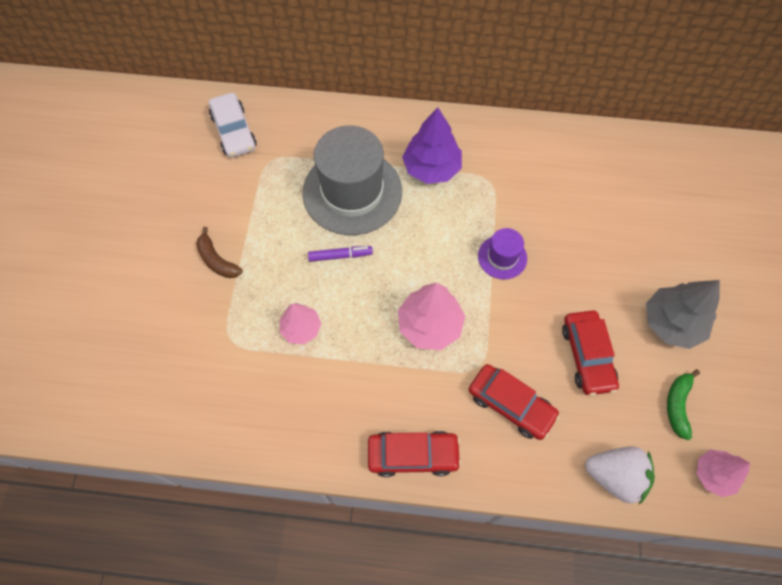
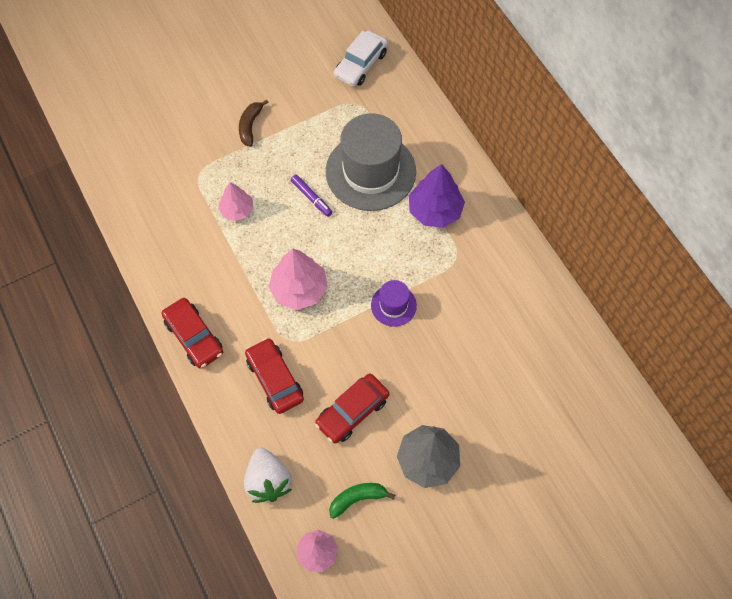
camera: 55 degrees right, 0 degrees up
red car [468,364,560,440] -> red car turned 150 degrees clockwise [245,338,304,414]

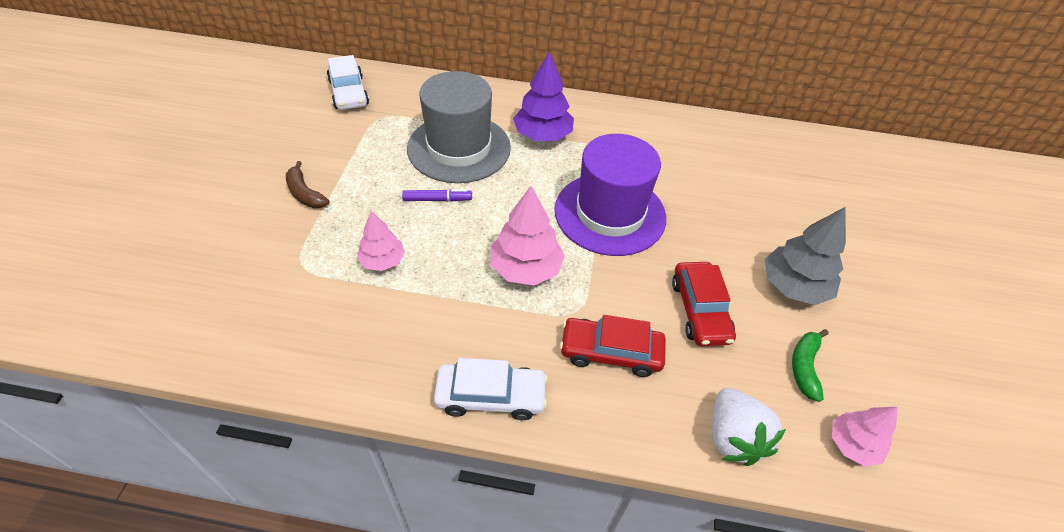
camera: 55 degrees left, 15 degrees down
red car [161,298,223,369] -> white car [434,358,548,420]
white strawberry [244,448,292,503] -> white strawberry turned 60 degrees clockwise [712,388,786,466]
purple hat [371,280,417,327] -> purple hat [554,134,666,256], size x2.12

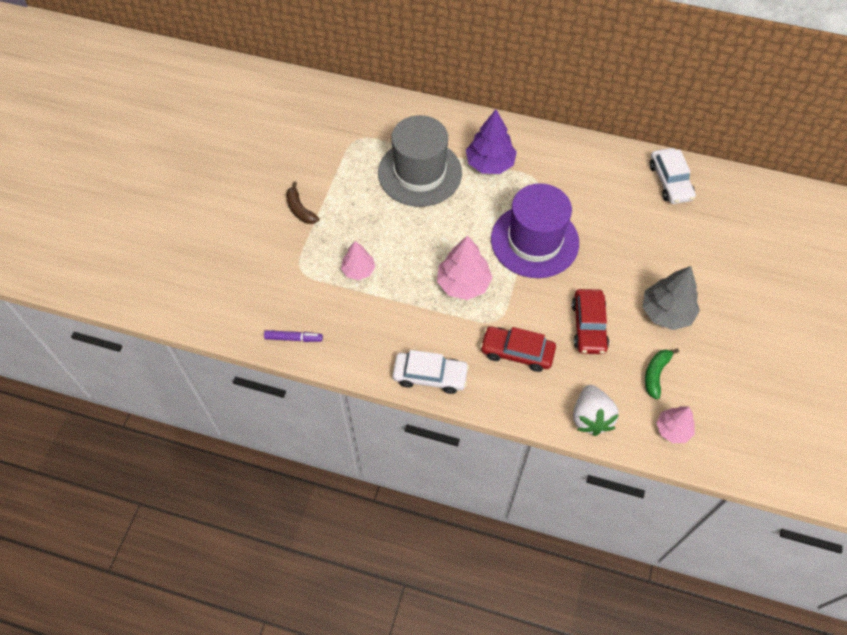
camera: 10 degrees right, 10 degrees up
white car [327,55,369,110] -> white car moved to [650,148,696,204]
purple marker [402,189,472,202] -> purple marker moved to [264,330,323,342]

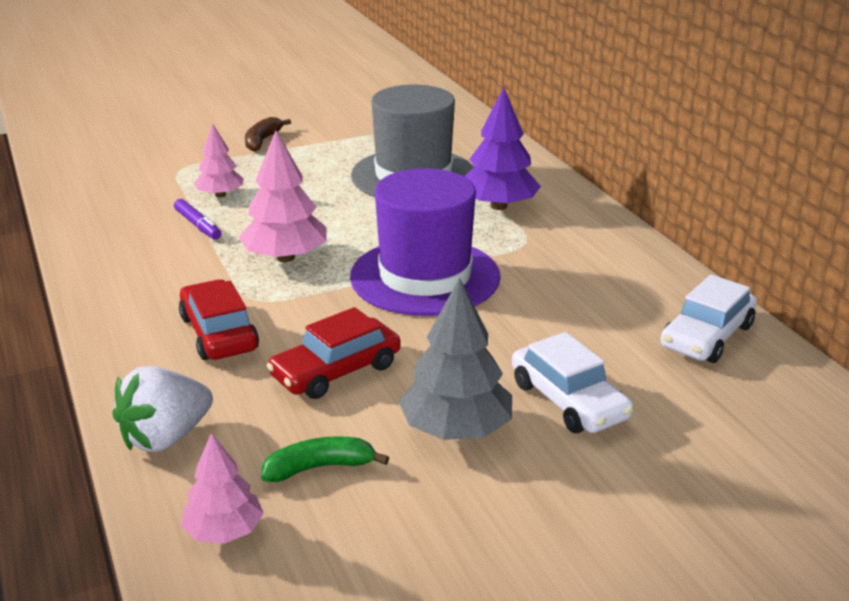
camera: 50 degrees right, 30 degrees down
purple marker [264,330,323,342] -> purple marker moved to [174,199,221,239]
white car [393,350,469,394] -> white car moved to [512,332,633,433]

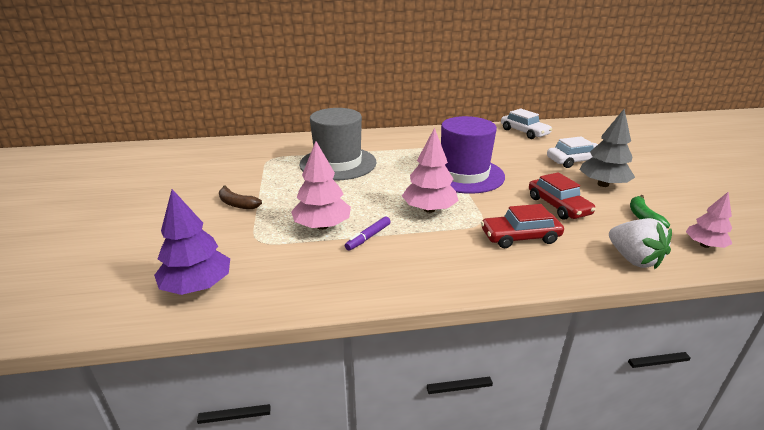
camera: 75 degrees left, 0 degrees up
purple marker [174,199,221,239] -> purple marker turned 150 degrees clockwise [345,216,391,251]
pink tree [194,123,244,198] -> pink tree [291,141,351,230], size x1.59
purple tree [464,87,541,210] -> purple tree moved to [154,189,230,295]

